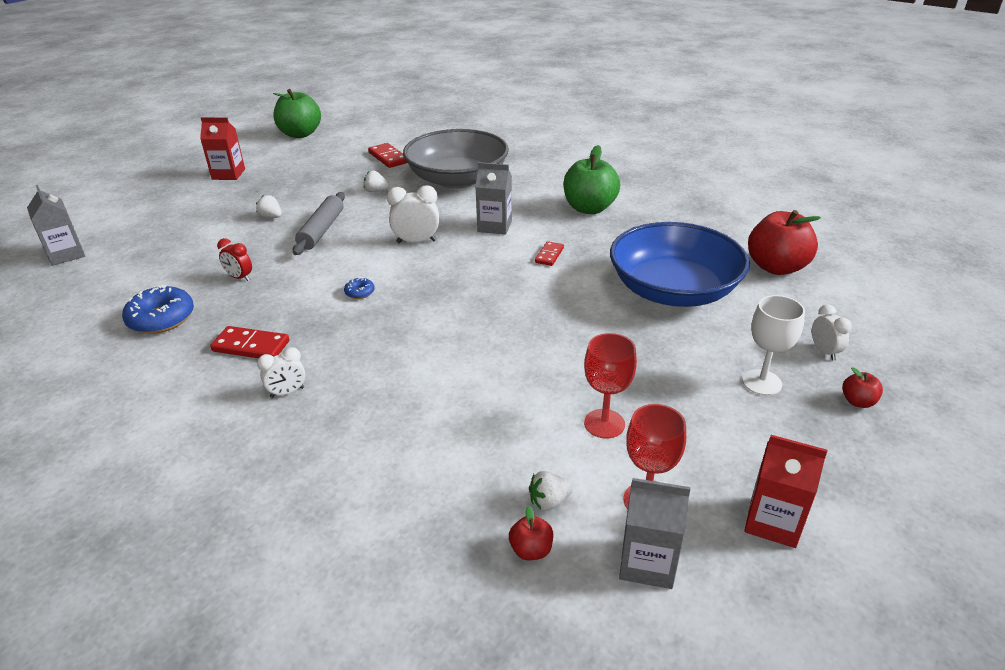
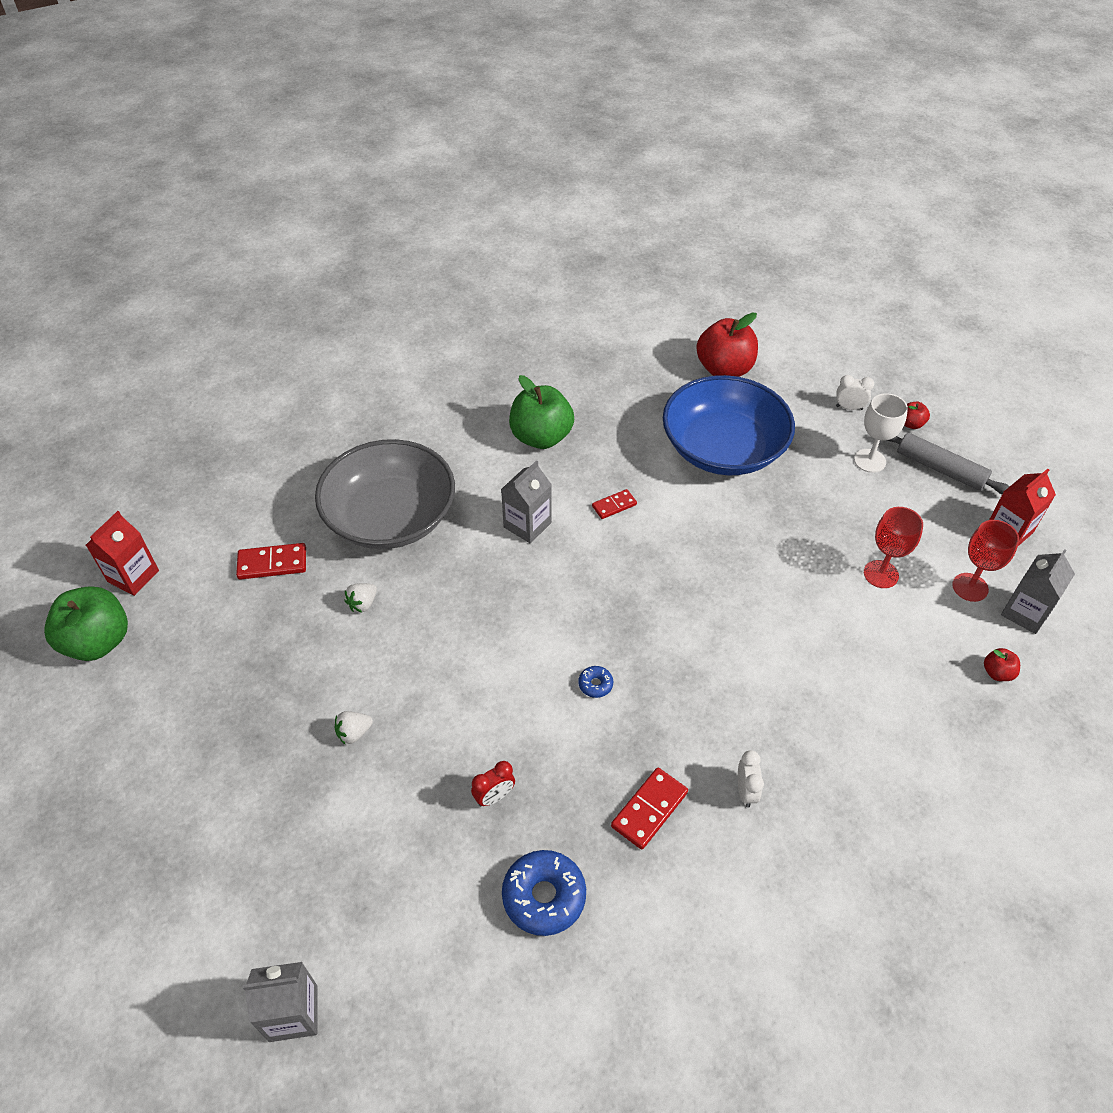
camera: 65 degrees left, 15 degrees up
red carton [200,117,245,180] -> red carton moved to [86,511,159,596]
grey rolling pin [293,192,345,255] -> grey rolling pin moved to [886,433,1010,494]
white clock [387,185,439,243] -> none
white strawberry [529,471,573,511] -> none
red domino [535,241,564,266] -> red domino turned 75 degrees counterclockwise [592,489,637,519]

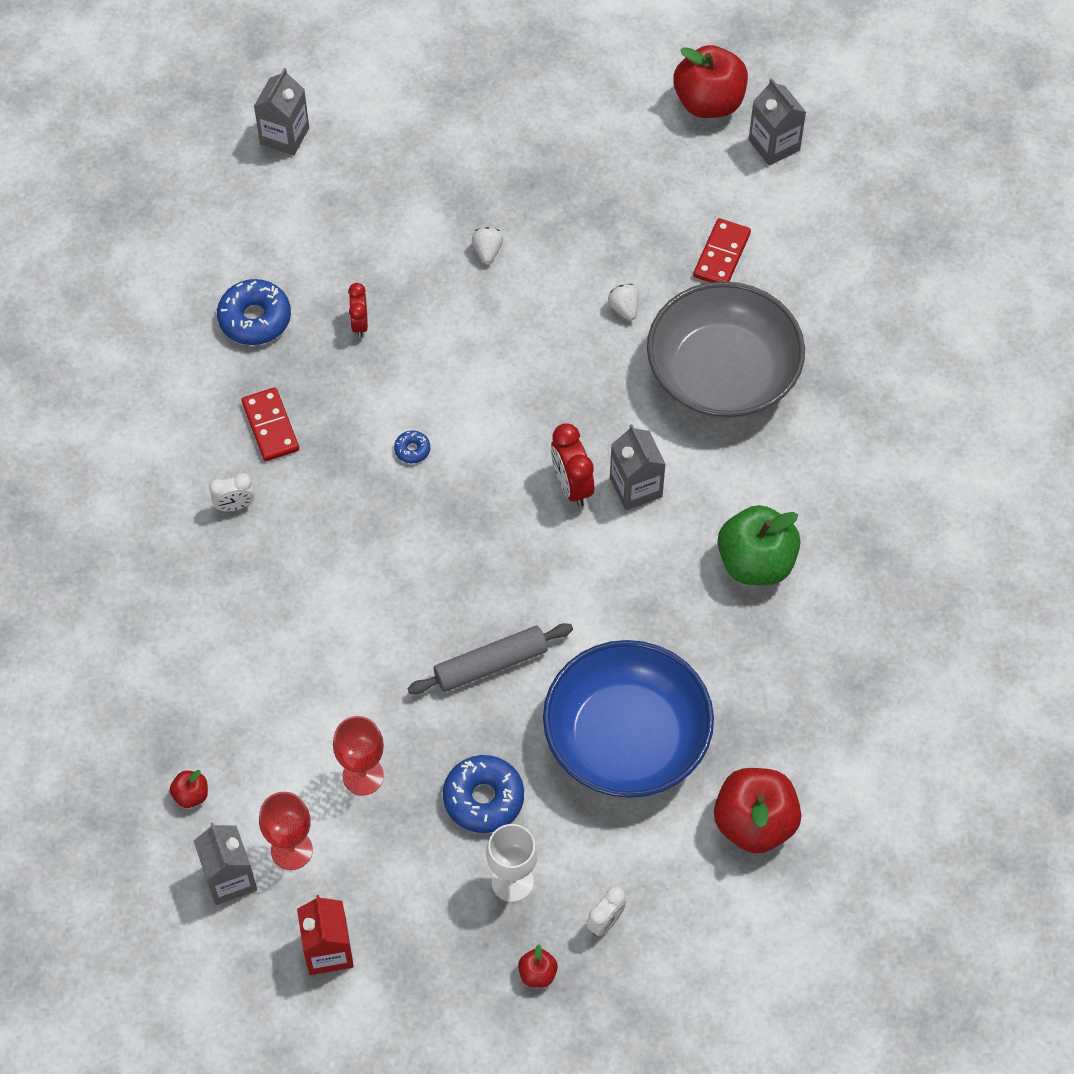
camera: 120 degrees right, 10 degrees up
green apple [44,586,128,661] -> red apple [674,45,748,118]
red carton [86,511,159,596] -> grey carton [749,78,806,166]
red domino [592,489,637,519] -> none
white clock [738,750,764,807] -> white clock turned 45 degrees counterclockwise [209,473,254,511]
grey rolling pin [886,433,1010,494] -> grey rolling pin moved to [408,623,573,694]
none -> blue donut [443,755,524,833]
none -> red clock [551,423,594,507]

